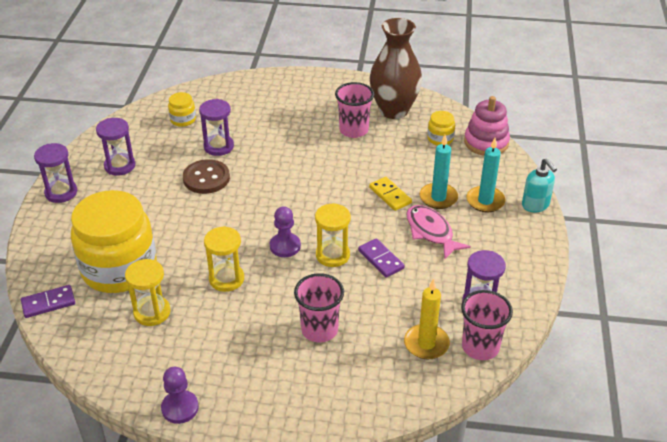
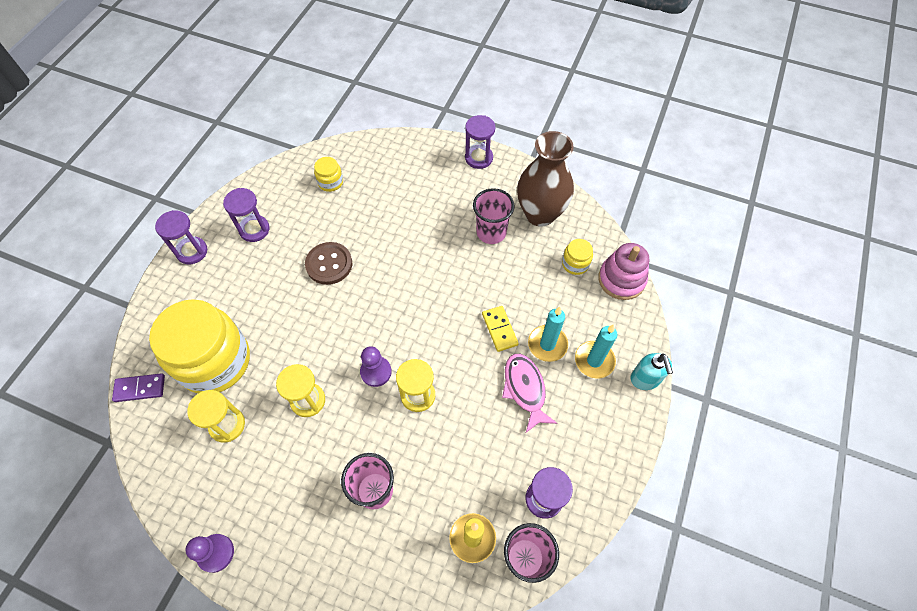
camera: 15 degrees right, 20 degrees up
purple hourglass [199,99,234,156] -> purple hourglass moved to [465,115,495,169]
purple domino [358,238,405,278] -> none

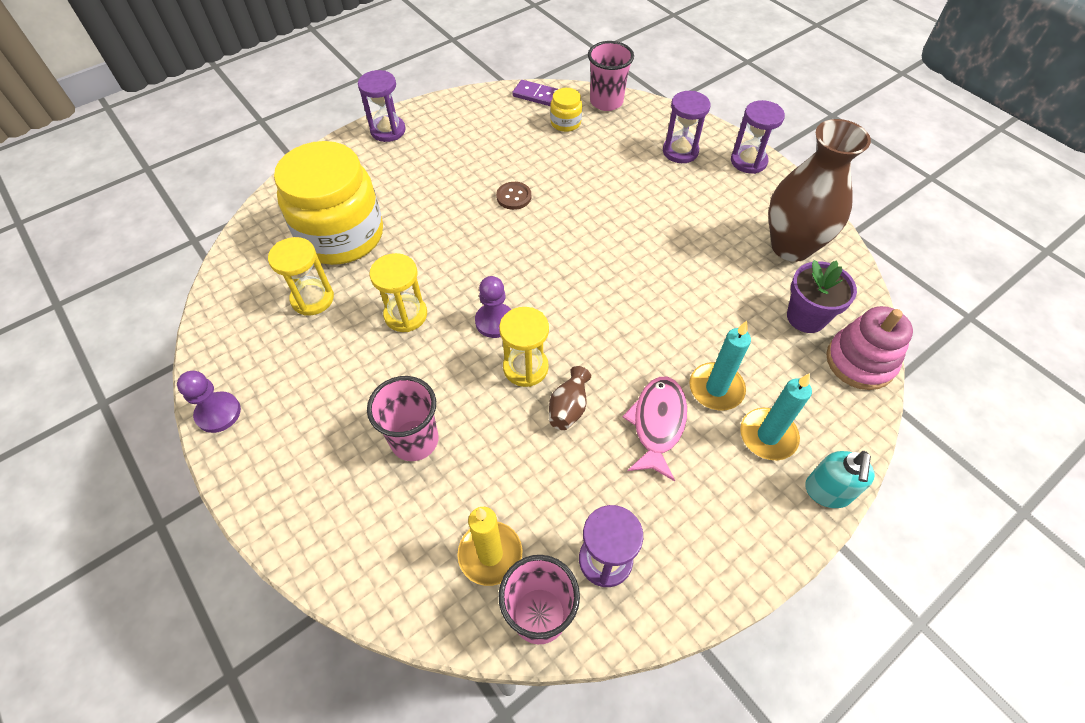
camera: 30 degrees right, 5 degrees down
purple domino [112,373,165,402] -> purple domino moved to [512,80,558,106]
purple hourglass [223,188,270,242] -> purple hourglass moved to [663,91,710,163]
brown button [305,242,352,285] -> brown button [496,182,531,210], size x0.62
pink cup [473,188,515,244] -> pink cup moved to [588,41,634,111]
yellow domino [482,306,519,352] -> none
yellow jar [562,239,593,275] -> purple flower pot [787,260,857,333]
none -> brown vase [549,366,591,430]

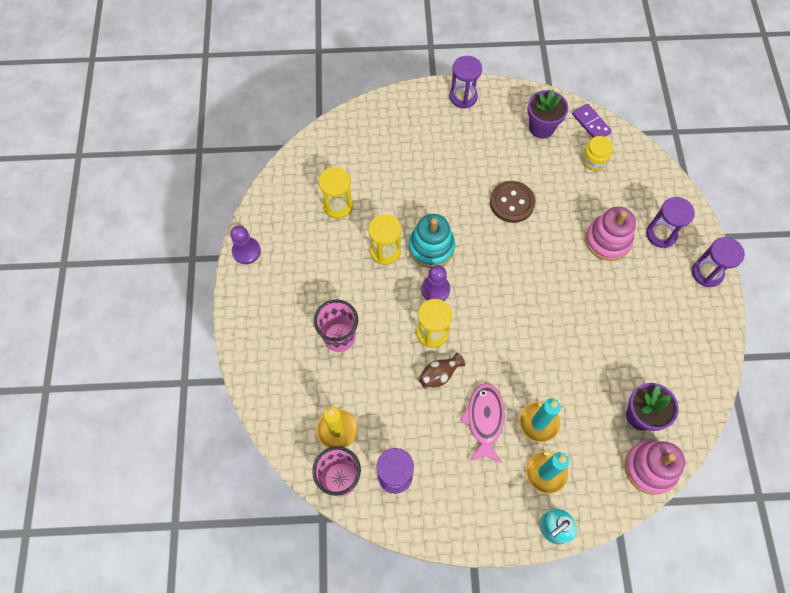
camera: 35 degrees right, 10 degrees up
yellow jar [274,141,383,265] -> none
brown button [496,182,531,210] -> brown button [490,181,536,223], size x1.61
pink cup [588,41,634,111] -> none
pink fish [623,377,687,481] -> pink fish turned 45 degrees counterclockwise [460,383,505,463]
brown vase [768,119,871,262] -> none
none -> turquoise stacking toy [408,214,455,268]
none -> purple flower pot [527,89,568,138]
none -> pink stacking toy [585,206,636,261]

